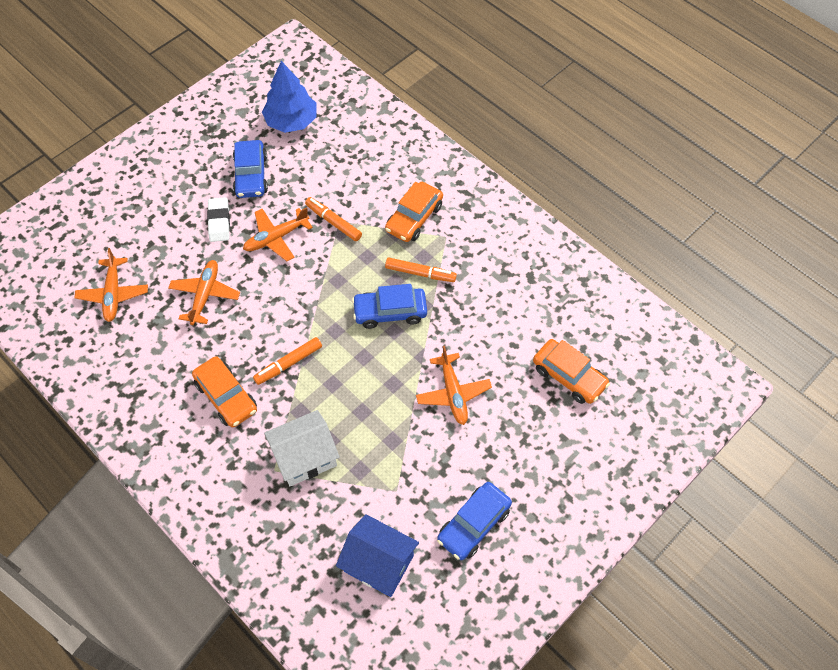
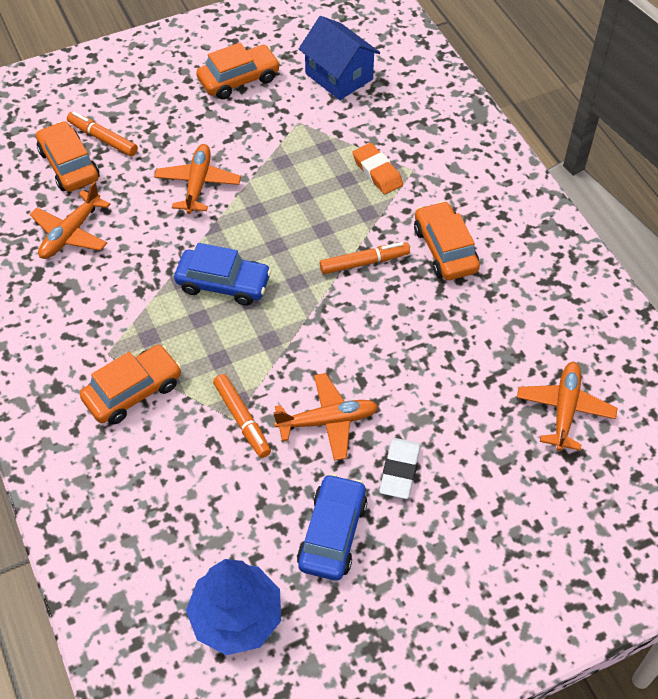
camera: 160 degrees left, 5 degrees down
orange plane [168,260,240,325] -> orange plane moved to [30,182,110,259]
white house [264,410,340,486] -> orange eraser [352,143,403,194]
orange marker [385,258,457,282] -> orange marker moved to [67,111,138,156]
blue car [437,482,512,560] -> orange car [196,42,280,99]

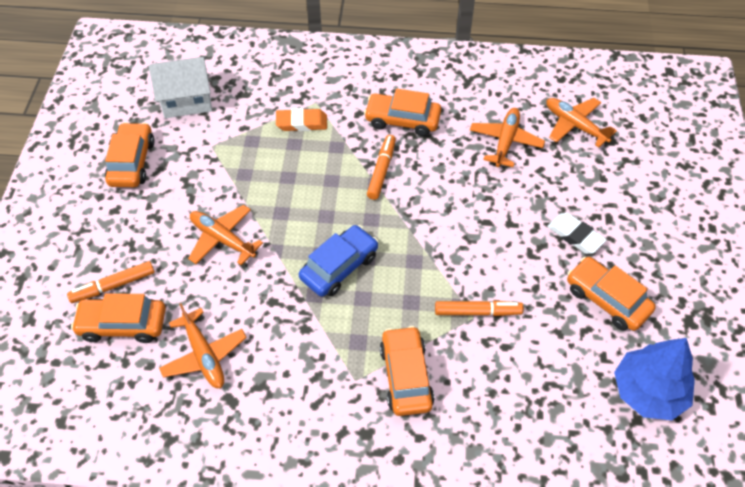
camera: 60 degrees left, 0 degrees up
orange plane [273,373,378,461] -> orange plane moved to [470,108,545,167]
blue car [297,474,367,581] -> orange car [567,257,656,331]
blue house [299,16,380,100] -> white house [149,56,212,118]

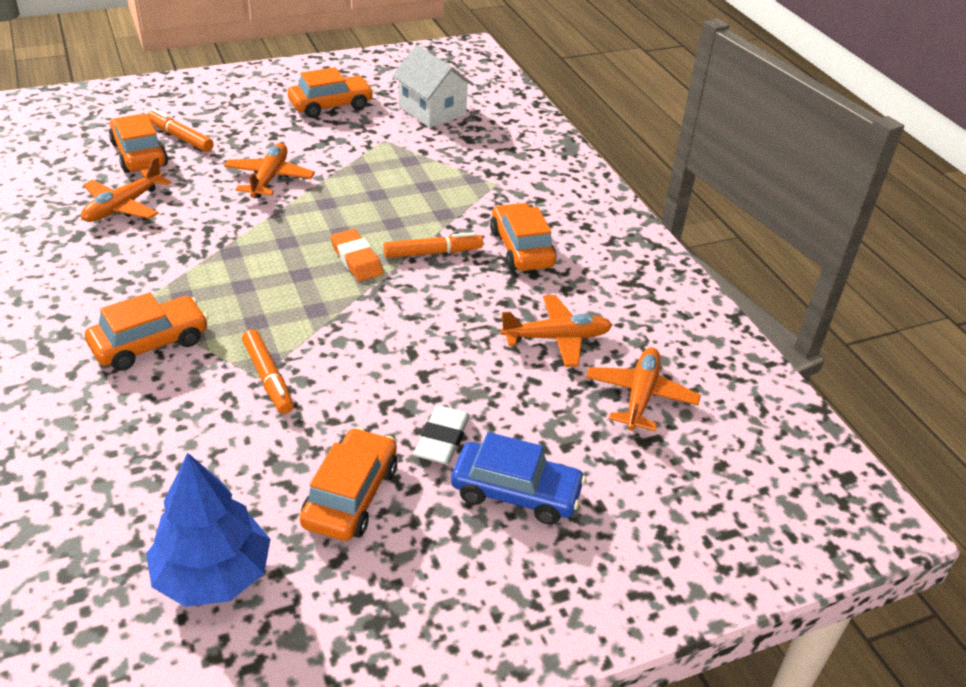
camera: 60 degrees right, 15 degrees down
orange eraser [276,108,327,131] -> orange eraser moved to [330,229,383,281]
blue car [299,225,378,297] -> blue car moved to [451,432,586,525]

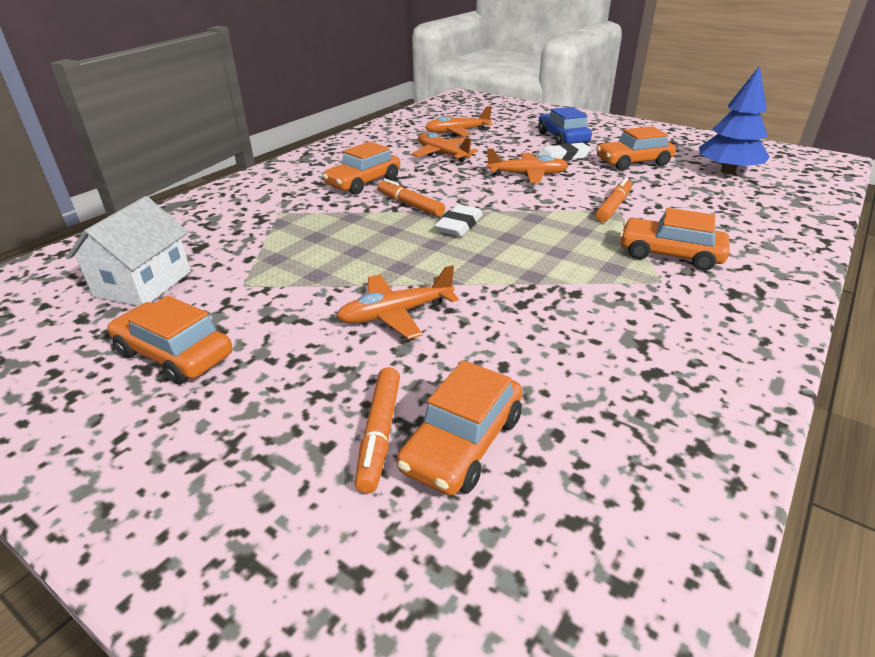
camera: 120 degrees left, 5 degrees down
orange plane [81,157,171,222] -> orange plane moved to [486,148,569,183]
orange eraser [330,229,383,281] -> white eraser [434,204,483,236]

